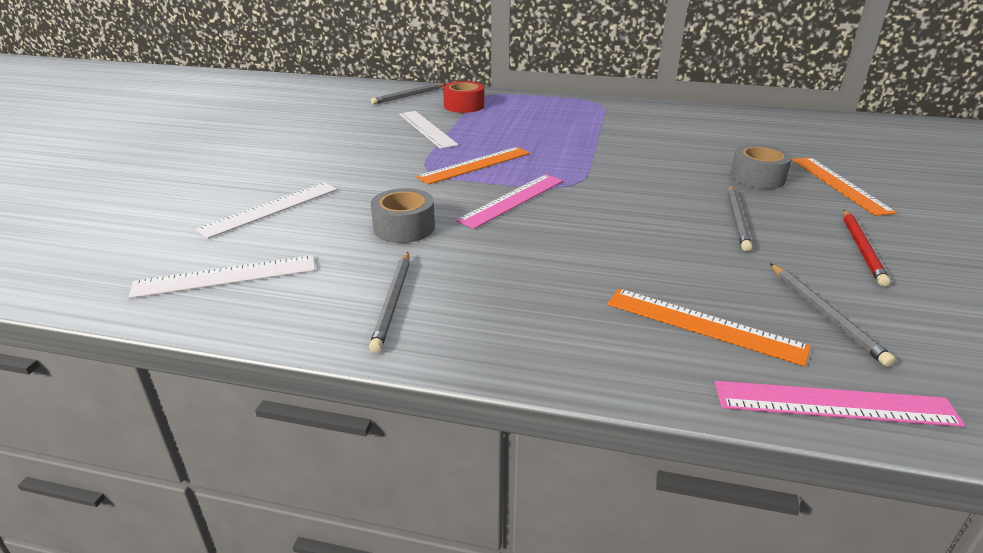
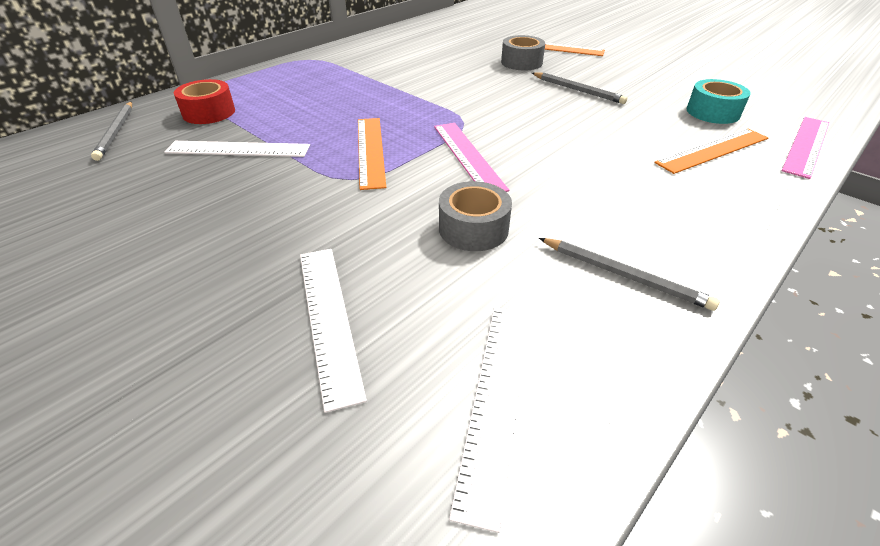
camera: 60 degrees left, 10 degrees up
grey pencil [770,263,896,367] -> turquoise tape [687,79,751,124]
red pencil [843,210,890,286] -> none

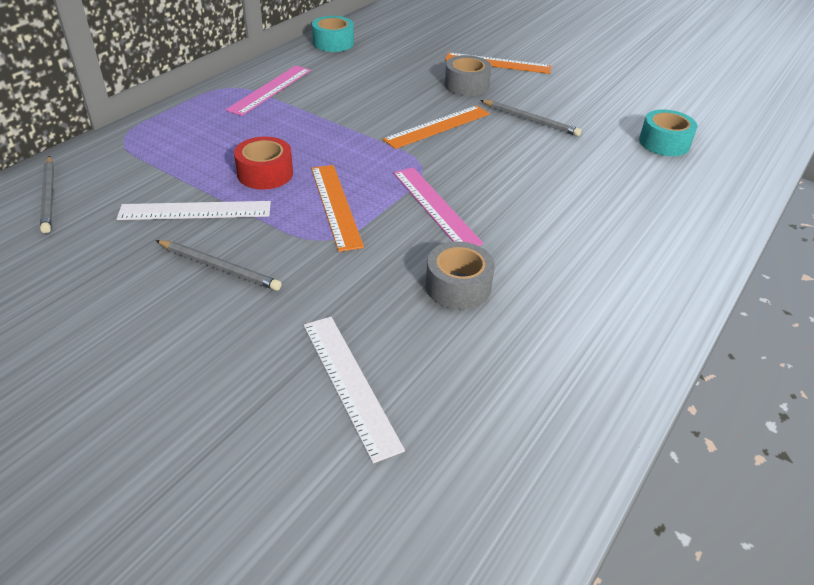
camera: 10 degrees left, 0 degrees up
red tape [174,79,235,124] -> red tape moved to [234,137,293,189]
white ruler [449,307,530,533] -> none
grey pencil [539,238,720,311] -> grey pencil moved to [156,240,282,291]
orange ruler [654,129,768,174] -> orange ruler moved to [383,105,490,149]
pink ruler [782,117,829,179] -> pink ruler moved to [226,65,311,116]
none -> turquoise tape [312,16,354,52]

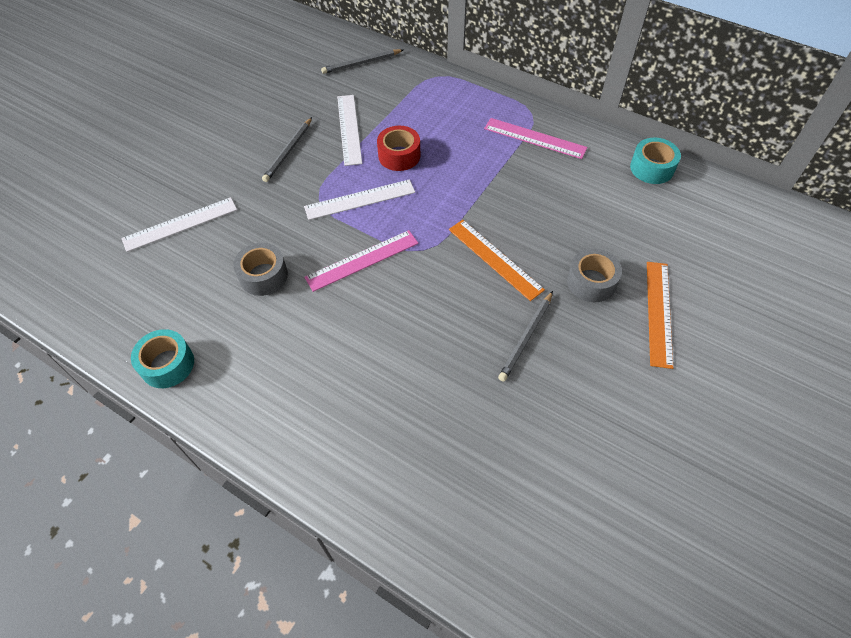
camera: 90 degrees right, 15 degrees up
orange ruler [311,165,364,252] -> white ruler [304,179,415,220]
turquoise tape [639,109,698,156] -> turquoise tape moved to [131,329,194,388]

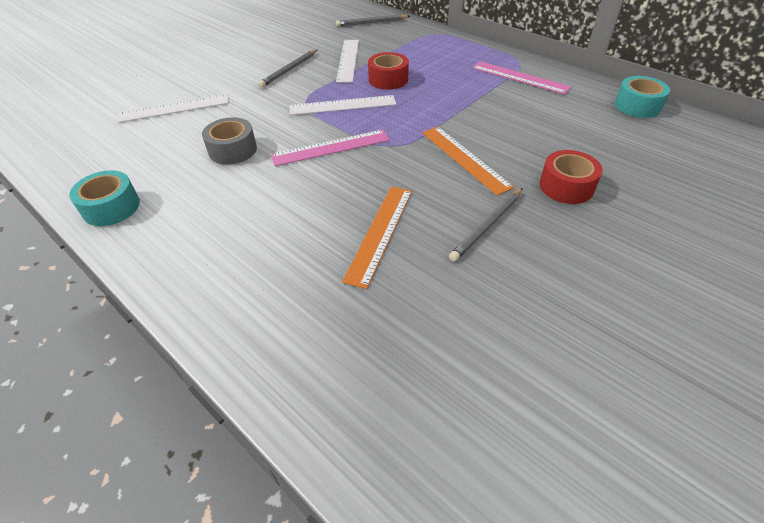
camera: 10 degrees right, 10 degrees down
grey tape [567,248,622,302] -> red tape [539,150,603,204]
orange ruler [647,262,673,369] -> orange ruler moved to [342,187,412,289]

